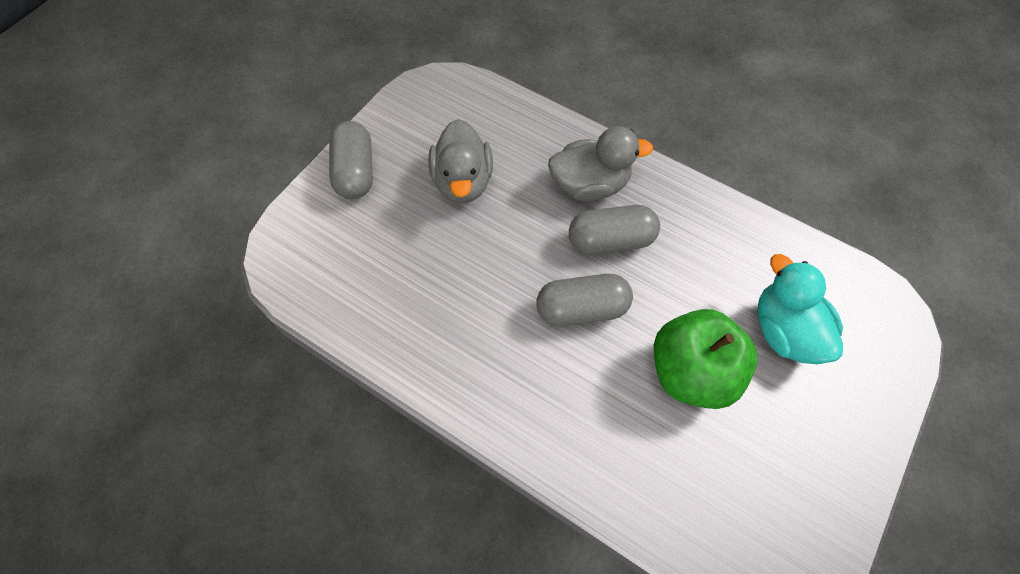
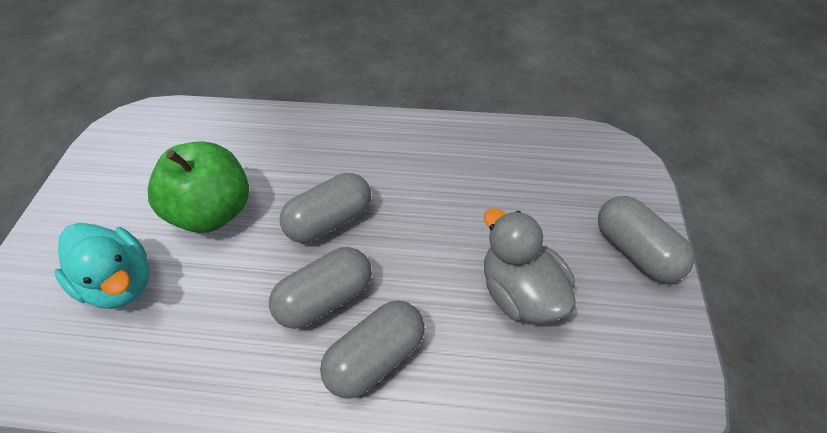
camera: 155 degrees right, 10 degrees down
grey duck [548,126,653,202] -> grey capsule [320,300,425,399]

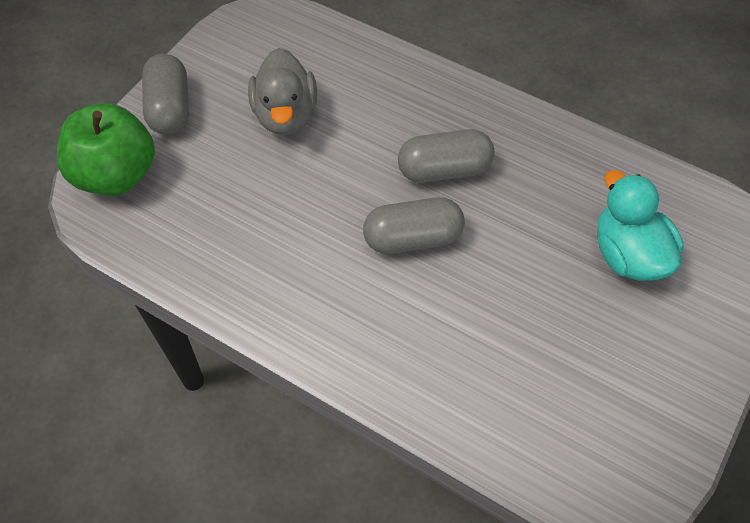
camera: 155 degrees left, 5 degrees up
green apple [148,141,249,233] -> green apple moved to [57,103,155,196]
grey capsule [320,300,425,399] -> none

